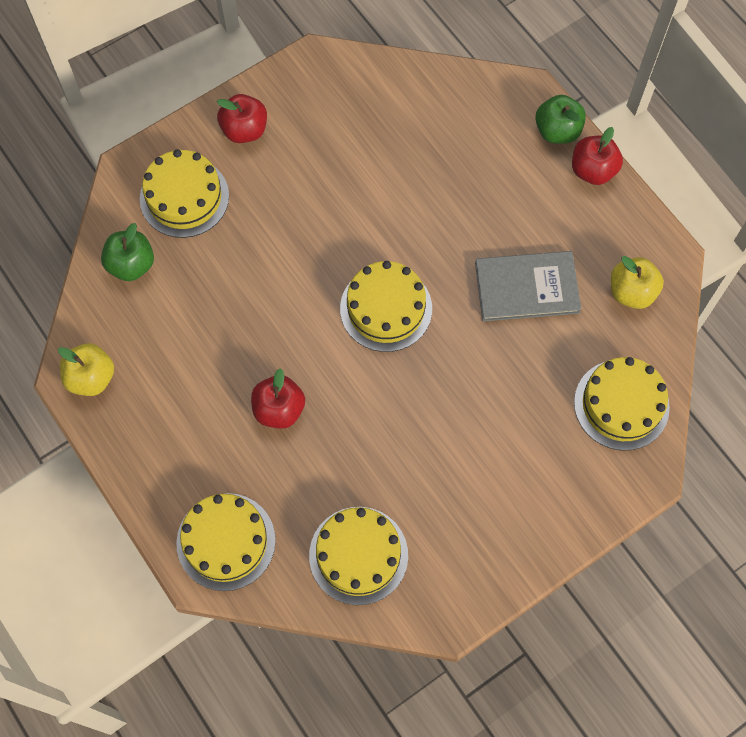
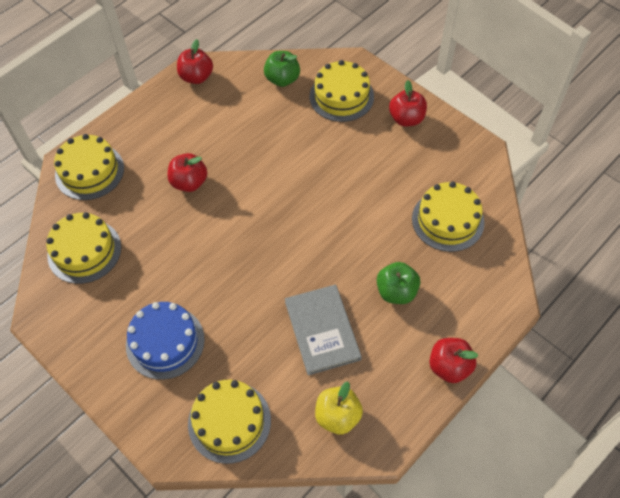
camera: 80 degrees right, 10 degrees down
yellow apple [58,343,114,396] -> red apple [177,39,213,84]
yellow cake [340,261,432,352] -> yellow cake moved to [412,182,484,252]
green apple [535,95,586,144] -> green apple moved to [377,262,420,304]
none -> blue cake [126,302,205,380]

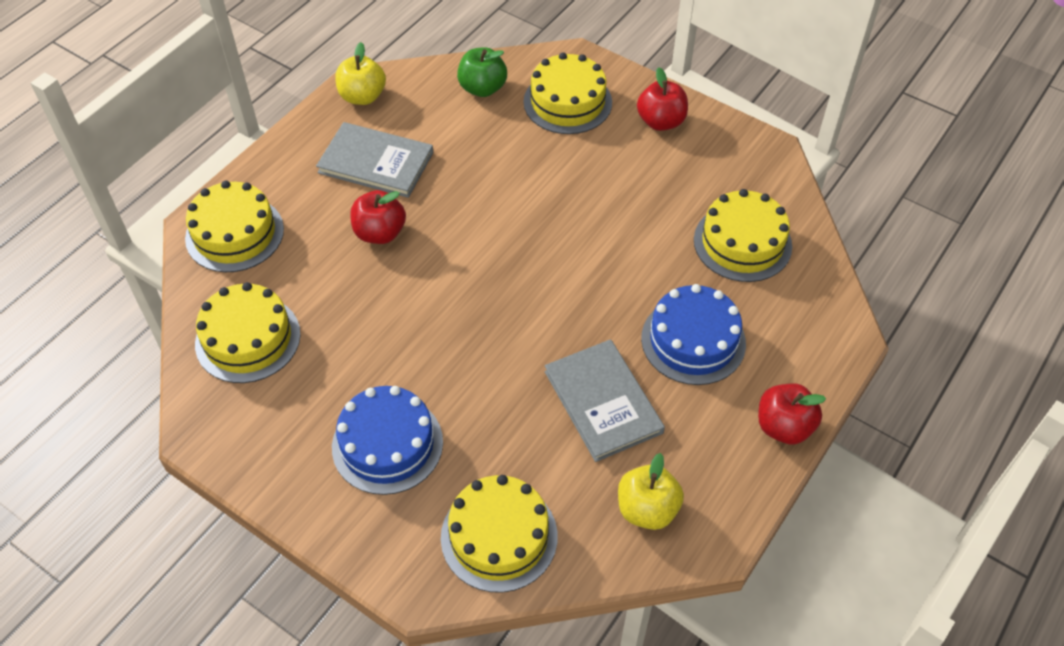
camera: 10 degrees left, 5 degrees down
red apple [177,39,213,84] -> yellow apple [335,42,386,105]
green apple [377,262,420,304] -> blue cake [641,284,746,385]
none -> grey book [316,122,433,198]

